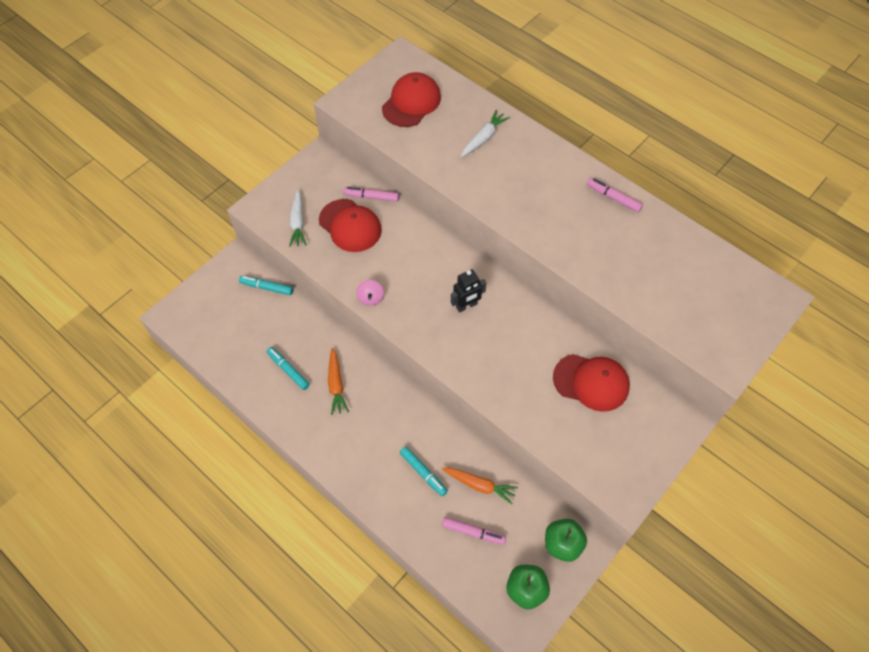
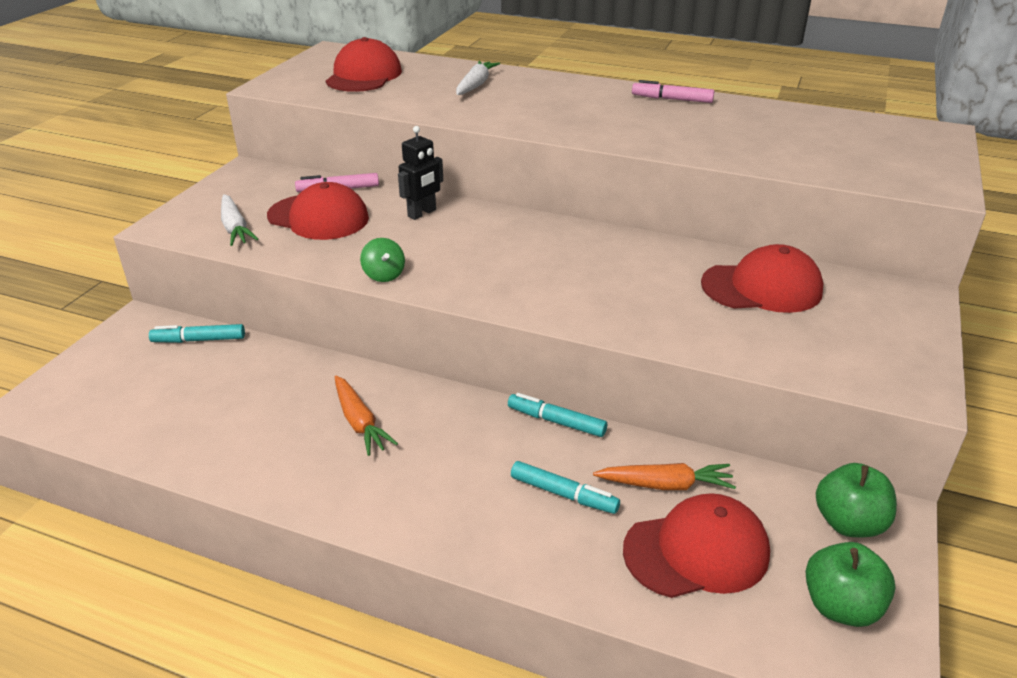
camera: 20 degrees left, 25 degrees down
turquoise marker [267,347,310,390] -> turquoise marker moved to [508,393,607,437]
pink spinning top [356,280,384,306] -> green spinning top [360,238,405,282]
pink marker [442,517,506,545] -> red cap [623,493,770,598]
black robot [451,269,486,313] -> black robot moved to [398,126,443,220]

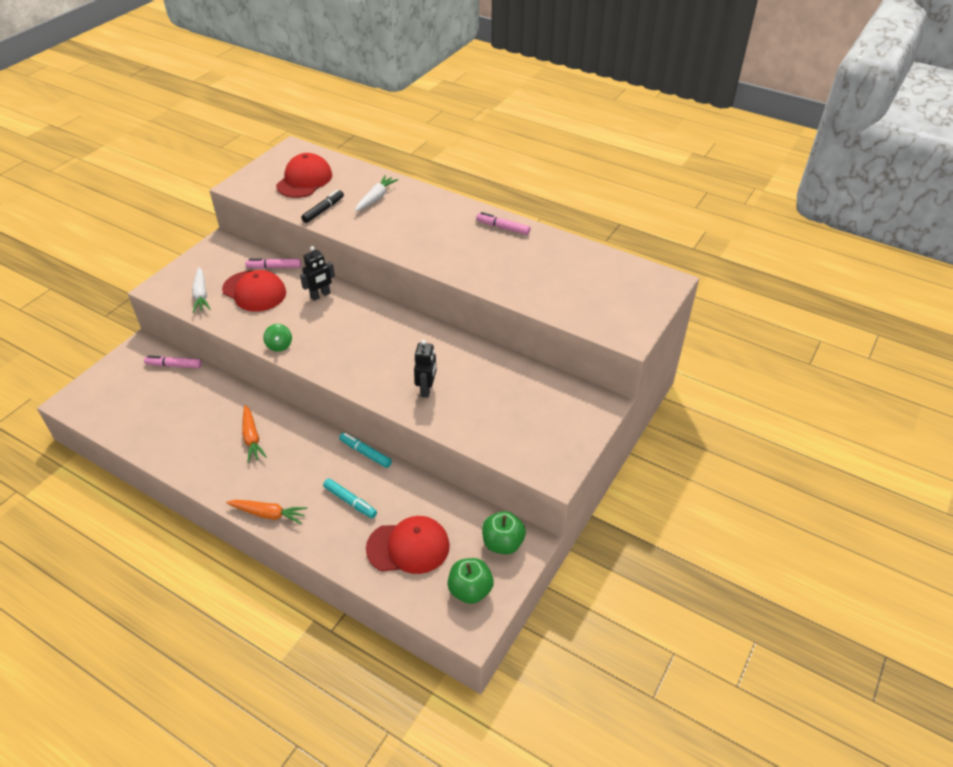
camera: 10 degrees right, 10 degrees up
turquoise marker [149,324,245,343] -> pink marker [144,355,202,368]
orange carrot [593,463,736,490] -> orange carrot moved to [226,500,307,524]
red cap [701,244,824,313] -> none
none -> black marker [301,190,344,223]
none -> black robot [414,340,436,398]

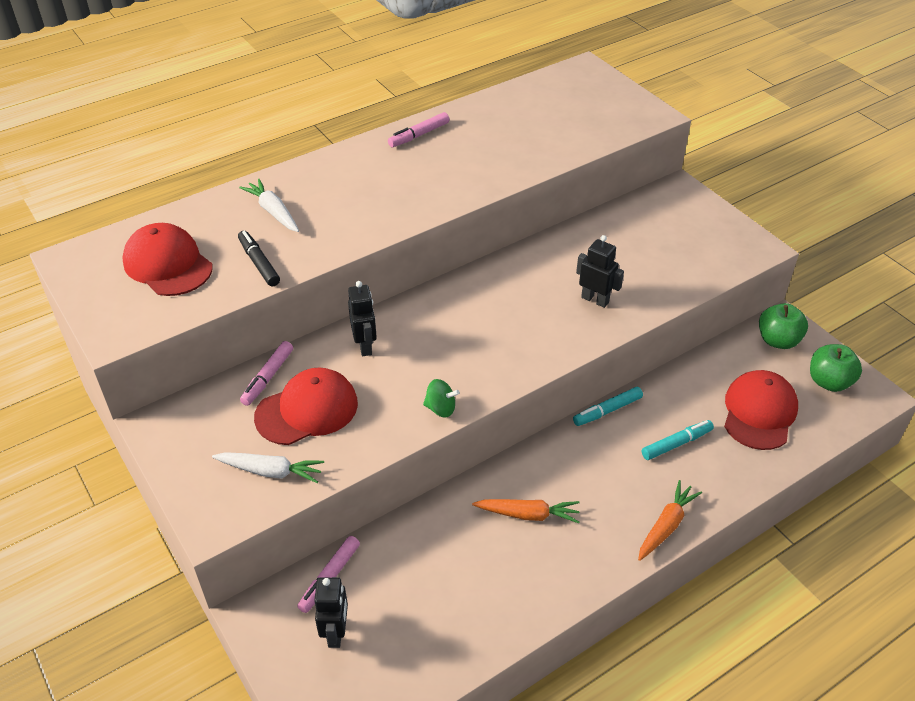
camera: 65 degrees left, 0 degrees up
none -> black robot [314,577,348,648]

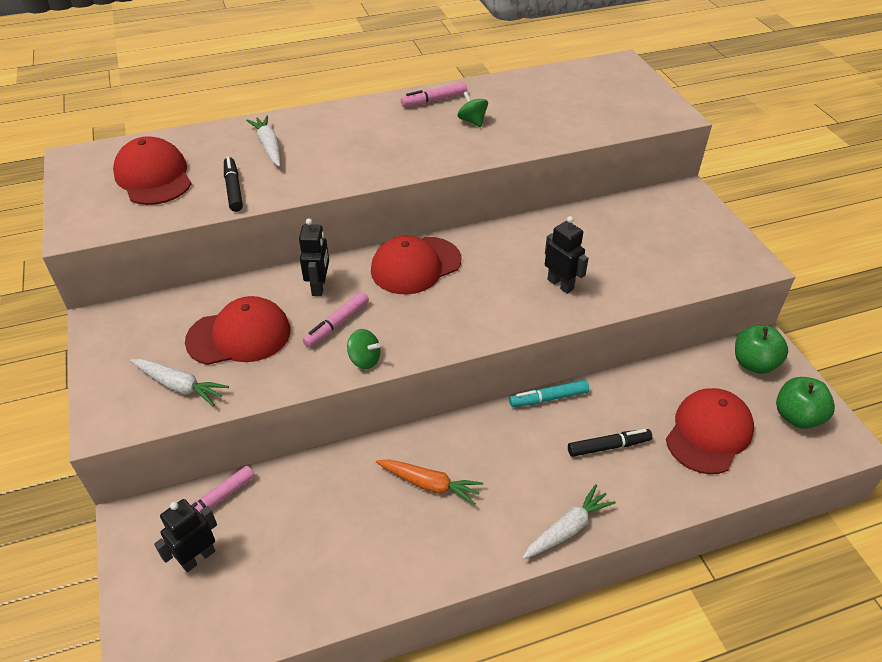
camera: 15 degrees right, 0 degrees up
pink marker [240,341,293,406] -> pink marker moved to [303,292,369,348]
black robot [314,577,348,648] -> black robot turned 150 degrees counterclockwise [154,499,217,572]
orange carrot [638,480,702,561] -> white carrot [522,485,616,559]
turquoise marker [642,420,714,460] -> black marker [568,429,652,457]
none -> red cap [371,236,461,295]
none -> green spinning top [458,91,488,127]

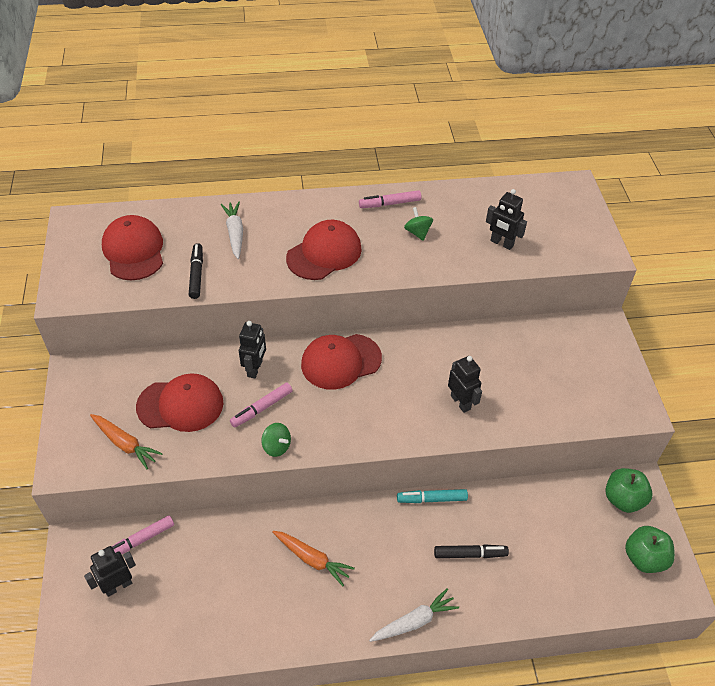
camera: 10 degrees right, 5 degrees up
white carrot [130,359,229,406] -> orange carrot [90,414,163,469]
red cap [666,388,754,474] -> red cap moved to [286,220,362,280]
none -> black robot [486,189,527,250]

